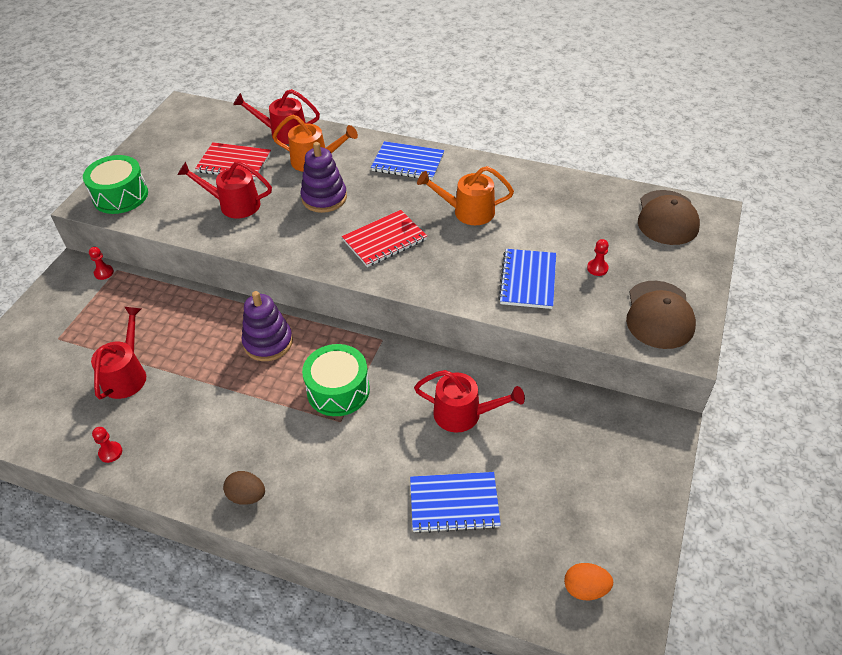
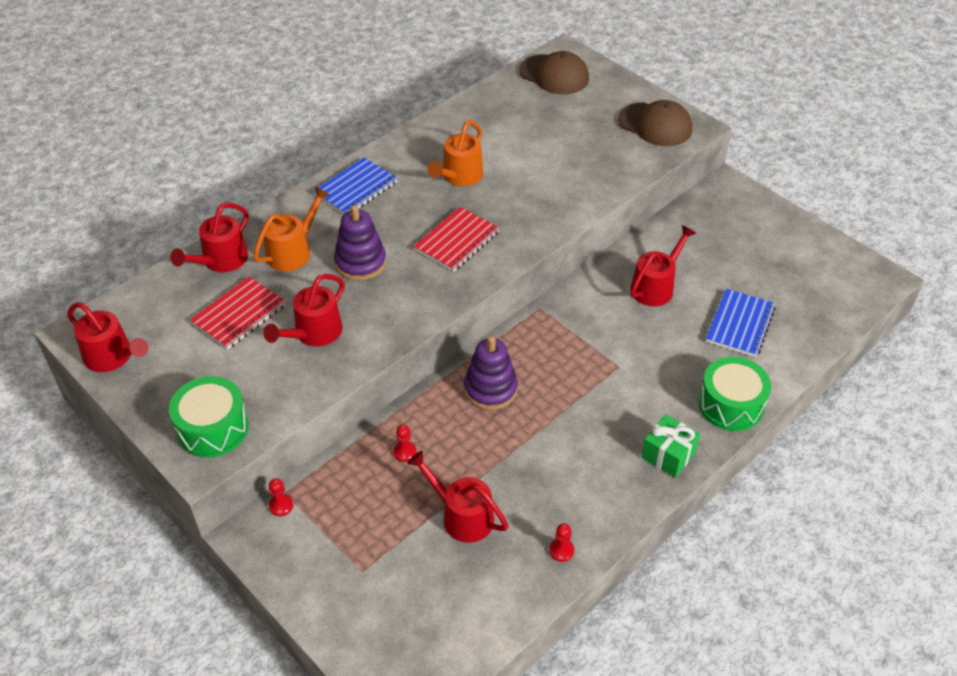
camera: 65 degrees left, 0 degrees up
brown egg [223,471,265,505] -> green gift [641,414,700,478]
green drum [302,344,370,416] -> green drum moved to [698,357,771,431]
red notebook [342,210,427,267] -> red notebook turned 45 degrees clockwise [414,207,500,272]
blue notebook [498,249,556,309] -> none
orange egg [564,563,613,600] -> none
red pawn [587,239,609,276] -> red pawn moved to [393,425,417,462]
none -> red watering can [67,303,148,372]

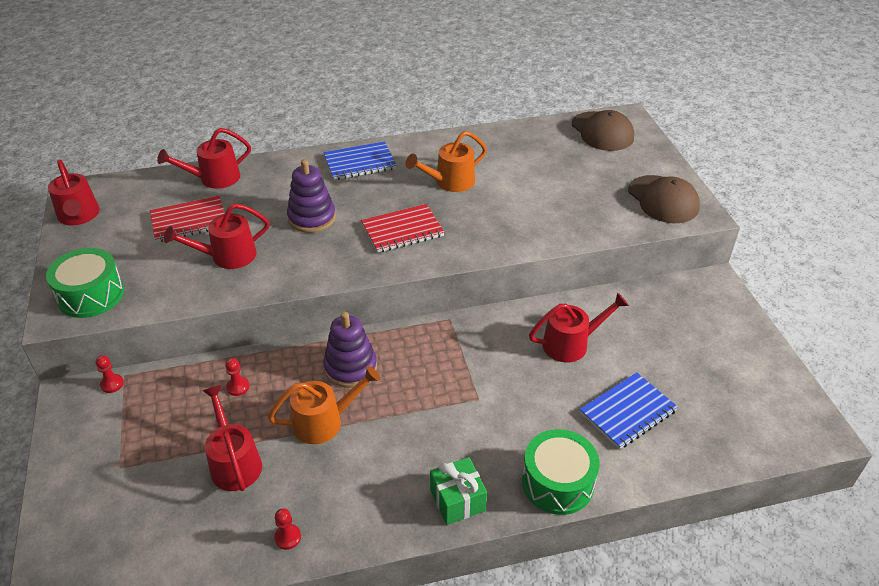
camera: 30 degrees right, 5 degrees down
orange watering can [253,187,330,271] -> orange watering can moved to [268,366,380,444]

